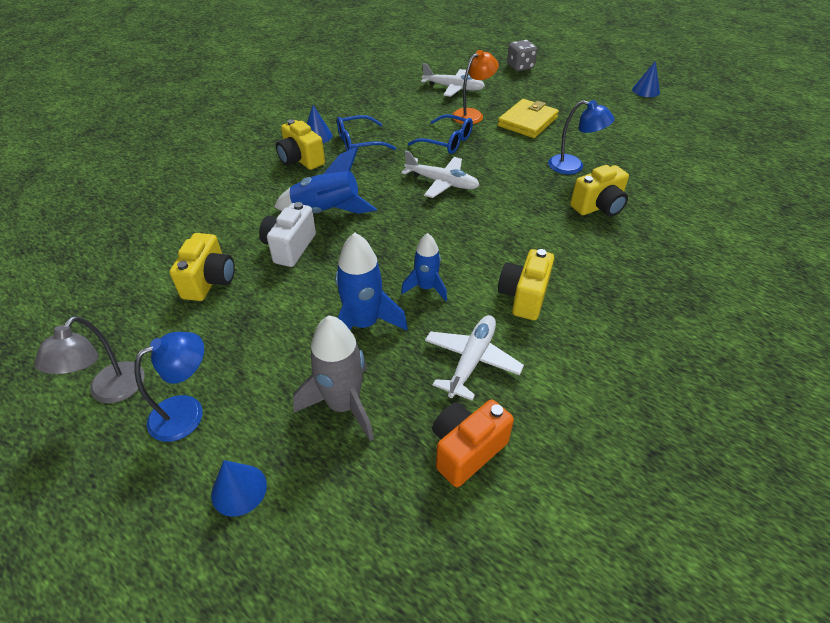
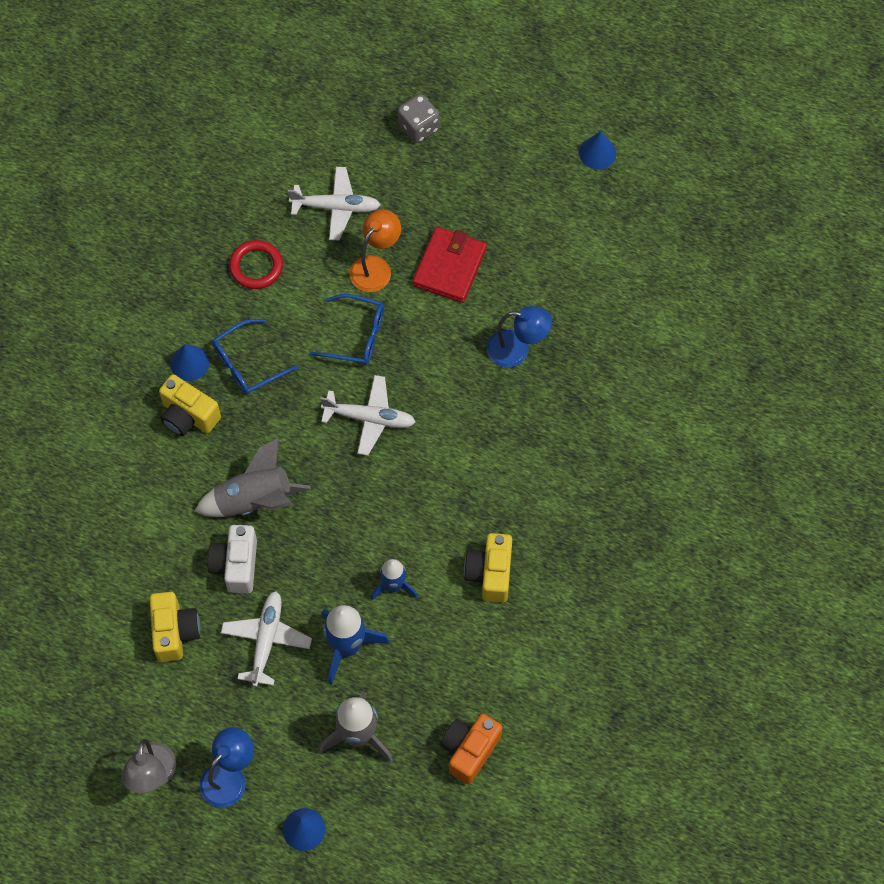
camera: 15 degrees left, 20 degrees up
blue rocket [274,147,377,214] -> grey rocket [195,437,311,517]
white plane [425,315,524,401] -> white plane moved to [221,591,312,687]
yellow wallet [498,99,559,138] -> red wallet [412,227,487,303]
yellow camera [570,165,629,216] -> none
none -> red ring [229,240,283,289]

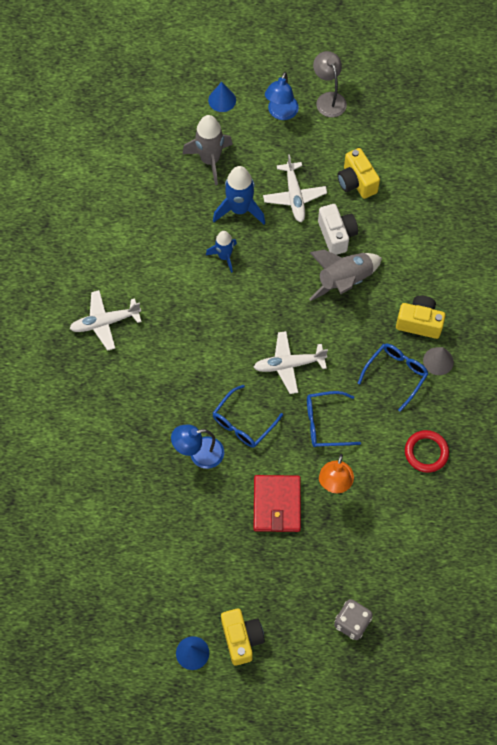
camera: 160 degrees right, 0 degrees up
blue cone [170,344,209,381] -> grey cone [423,347,454,375]
white plane [288,167,381,241] -> white plane moved to [69,290,142,351]
orange camera [440,714,503,784] -> none
yellow camera [464,533,512,602] -> yellow camera moved to [221,609,265,666]
none -> blue glasses [213,385,283,448]

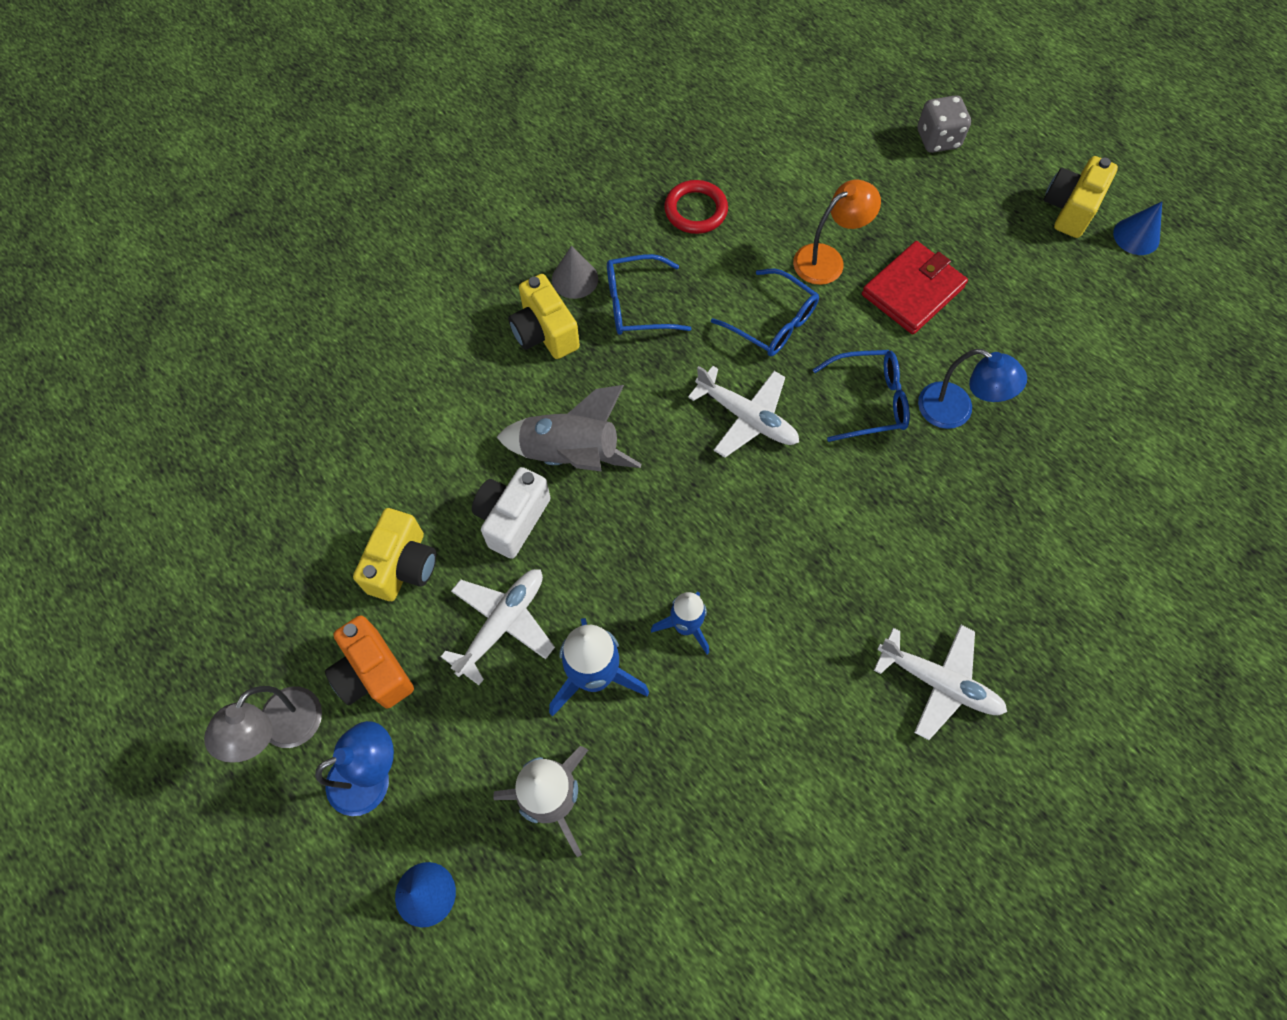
camera: 135 degrees left, 0 degrees up
none -> orange camera [325,615,414,709]

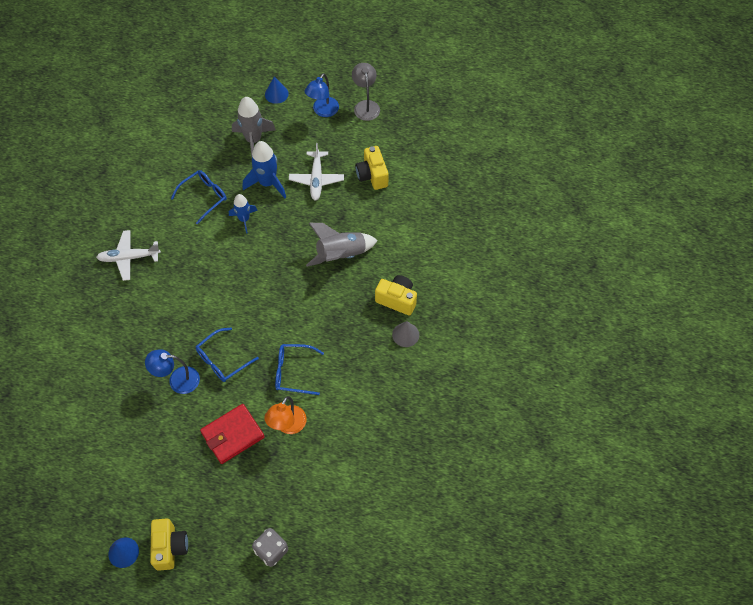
camera: 145 degrees right, 5 degrees down
orange camera [325,615,414,709] -> none
white camera [472,467,551,559] -> none
blue glasses [607,254,692,335] -> blue glasses moved to [171,170,227,225]
red ring [664,180,728,234] -> none
white plane [688,366,799,457] -> none
red wallet [862,241,968,334] -> red wallet turned 45 degrees clockwise [200,404,265,464]

